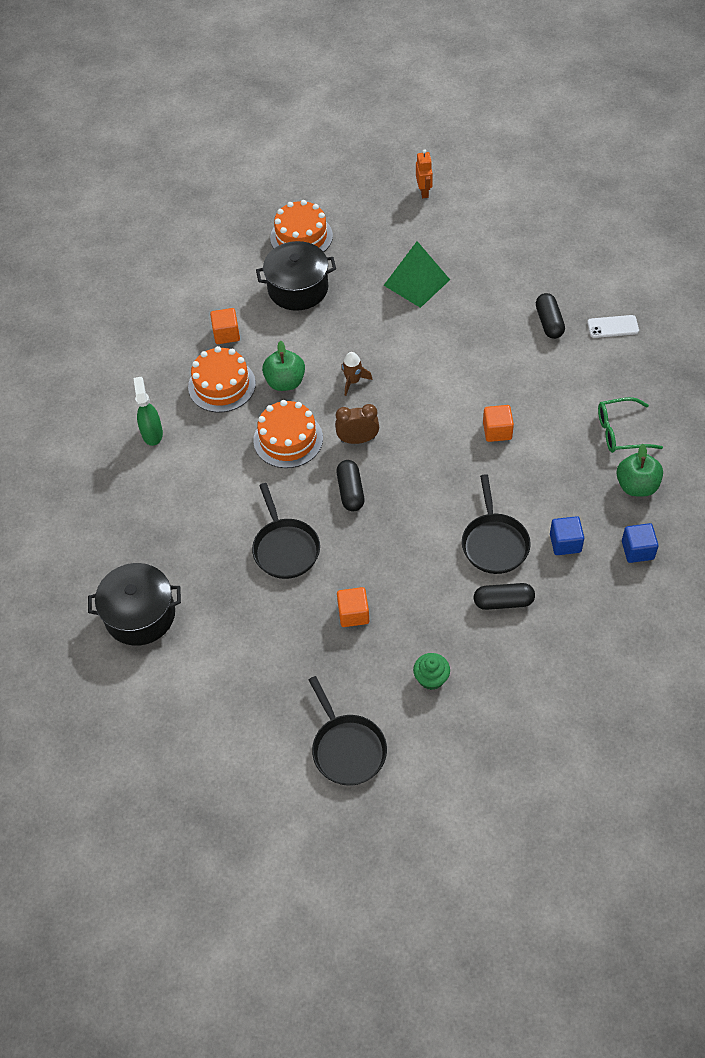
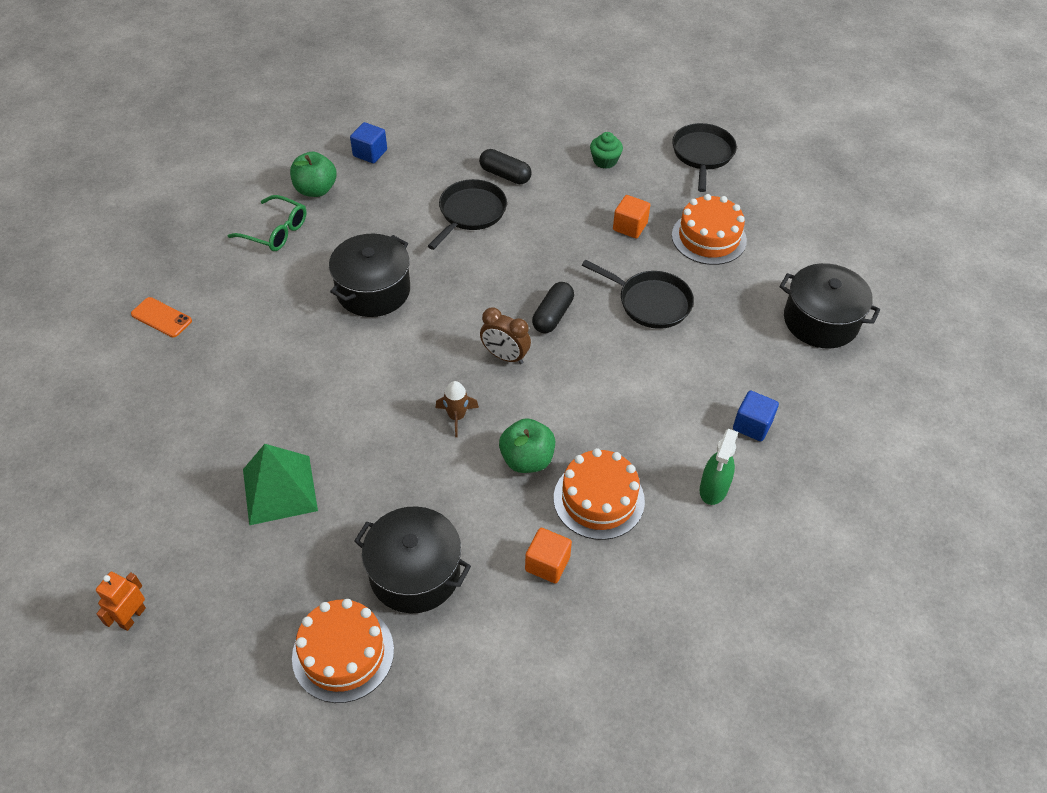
camera: 150 degrees left, 5 degrees down
black pan [252,483,320,579] -> black pan turned 105 degrees clockwise [582,260,694,329]
orange cake [253,400,323,468] -> orange cake moved to [672,194,747,265]
orange cube [483,405,514,442] -> black pot [329,234,410,317]
black capsule [536,293,565,339] -> none
blue cube [550,516,584,555] -> blue cube moved to [733,390,779,441]
white phone [587,315,639,338] -> orange phone [131,297,192,337]

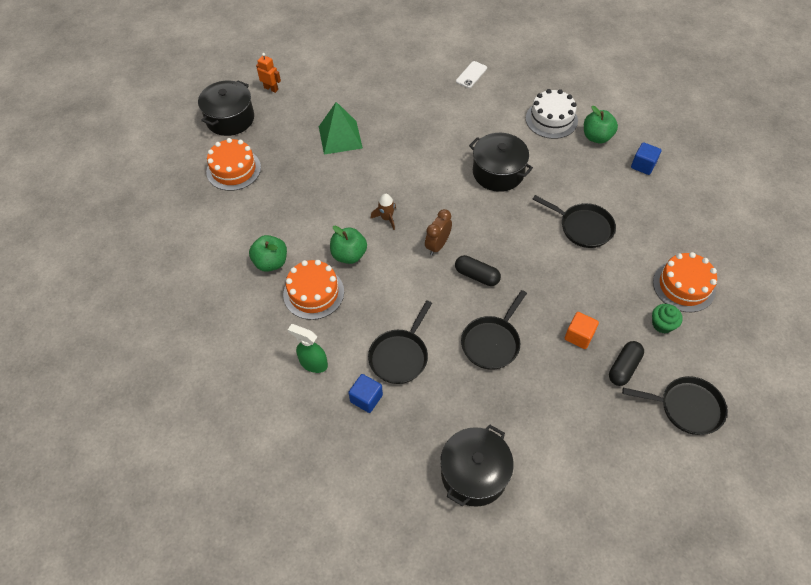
camera: 95 degrees right, 5 degrees up
orange phone [131,297,192,337] -> white phone [456,61,487,88]
green glasses [227,195,307,251] -> white cake [526,89,578,139]
black pot [354,506,471,613] -> black pot moved to [198,80,254,136]
black capsule [479,149,532,184] -> black capsule moved to [609,341,644,386]
orange cube [525,528,572,583] -> green apple [249,235,287,272]
orange cake [672,194,747,265] -> orange cake moved to [653,252,717,312]
none -> black pan [368,301,432,384]

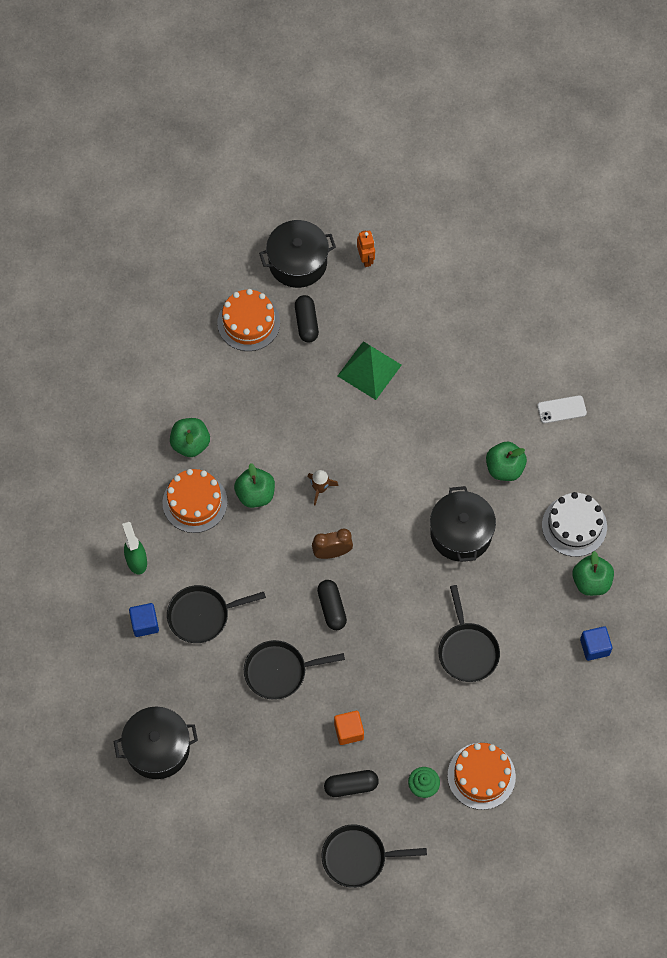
camera: 45 degrees right, 10 degrees up
black pan [622,376,727,435] -> black pan turned 120 degrees clockwise [321,824,427,888]
none -> black capsule [295,295,319,342]
none -> green apple [486,442,527,481]

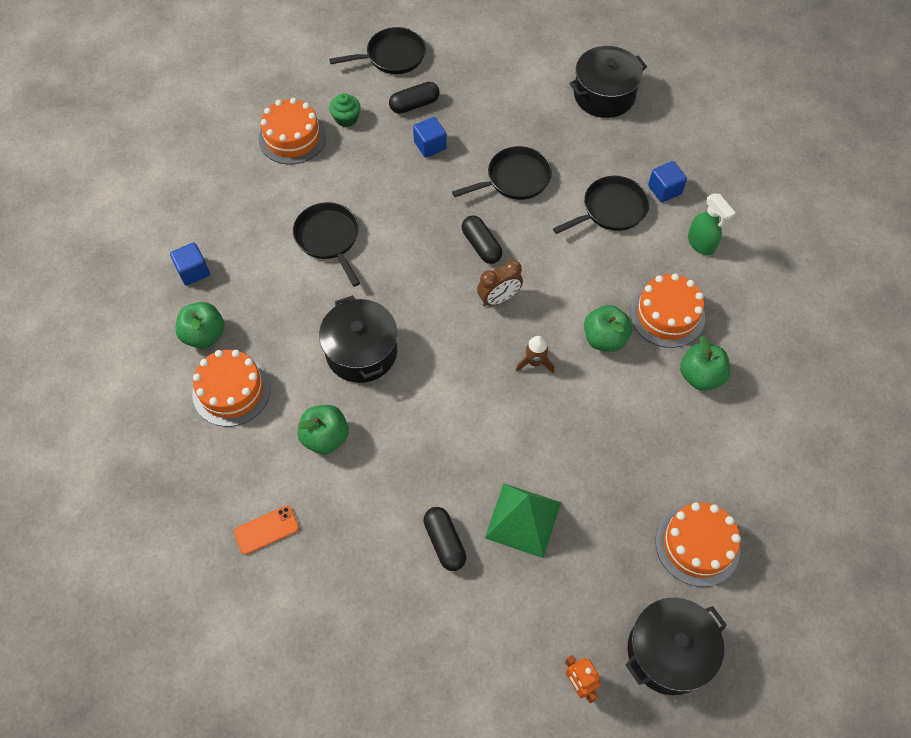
camera: 165 degrees right, 5 degrees down
black capsule [295,295,319,342] -> black capsule moved to [424,507,466,571]
orange cube [334,711,364,745] -> blue cube [413,117,447,158]
white phone [537,395,587,423] -> orange phone [234,506,299,555]
white cake [542,492,607,557] -> orange cake [192,350,271,427]

